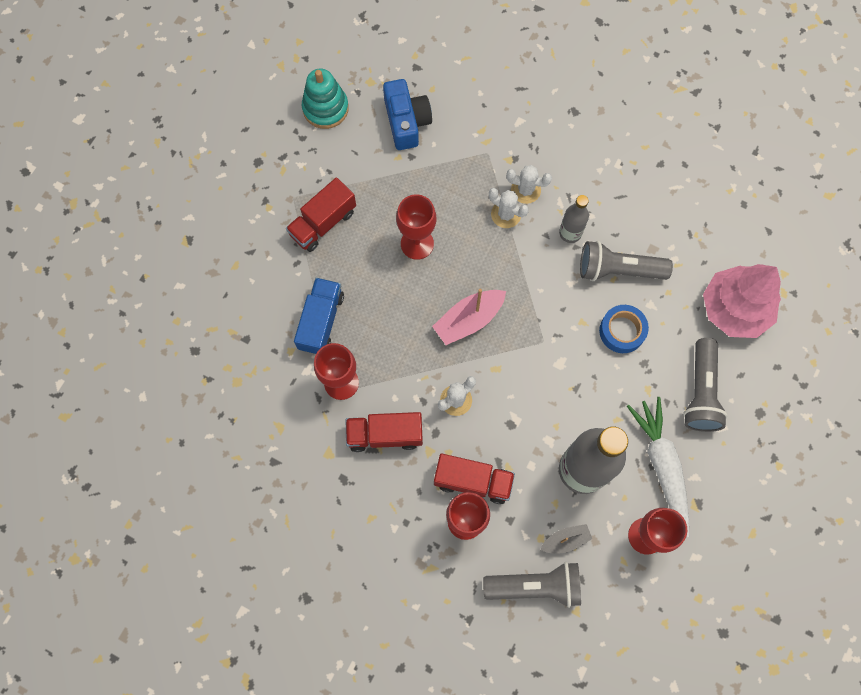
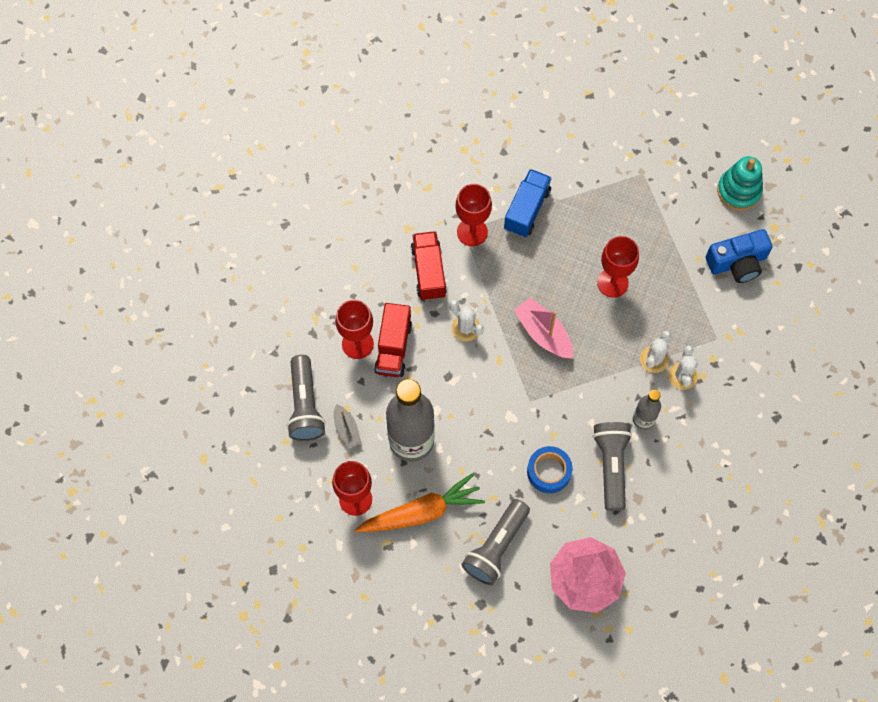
camera: 85 degrees right, 5 degrees down
red truck [286,177,356,252] -> none
blue truck [294,278,344,354] -> blue truck turned 75 degrees counterclockwise [504,169,552,237]
white carrot [627,397,689,537] -> orange carrot [355,473,485,532]
grey flashlight [683,338,728,432] -> grey flashlight turned 60 degrees counterclockwise [462,499,530,585]

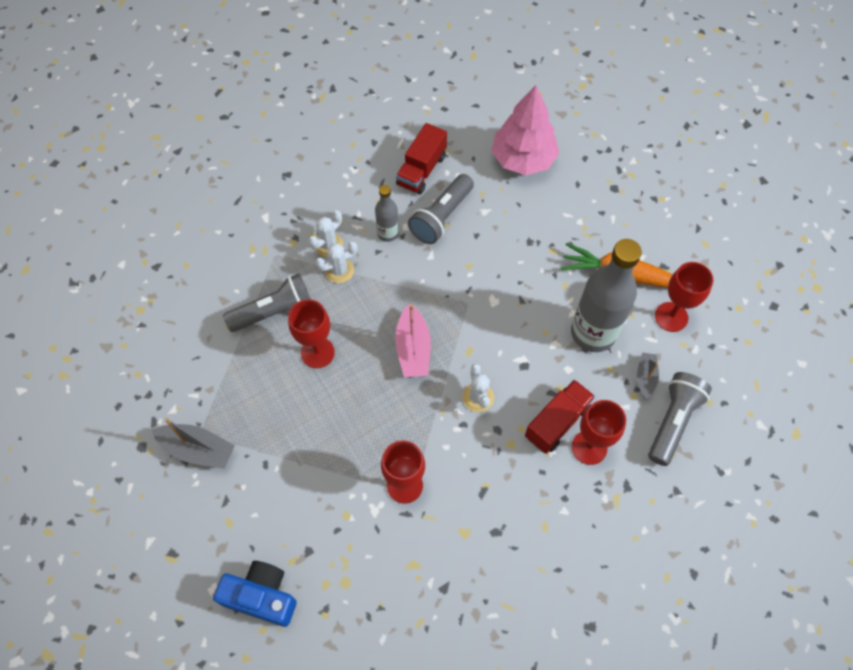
camera: 145 degrees left, 5 degrees down
red truck [411,231,447,301] -> red truck moved to [396,123,447,194]
grey flashlight [462,499,530,585] -> grey flashlight moved to [223,274,311,332]
blue truck [504,169,552,237] -> none
blue tape [527,446,572,493] -> none
blue camera [706,229,773,283] -> blue camera moved to [213,561,297,627]
turquoise stacking toy [717,156,763,211] -> none
none -> grey boat [152,418,235,469]

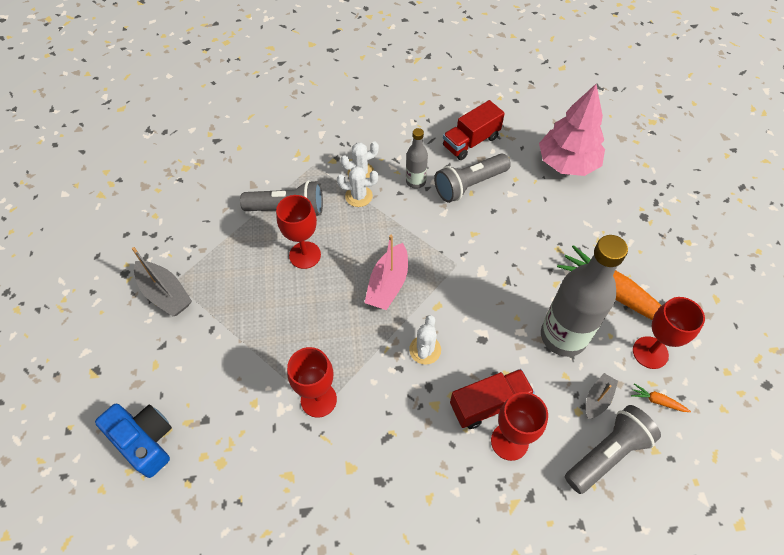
camera: 25 degrees right, 5 degrees down
none -> orange carrot [631,384,691,412]

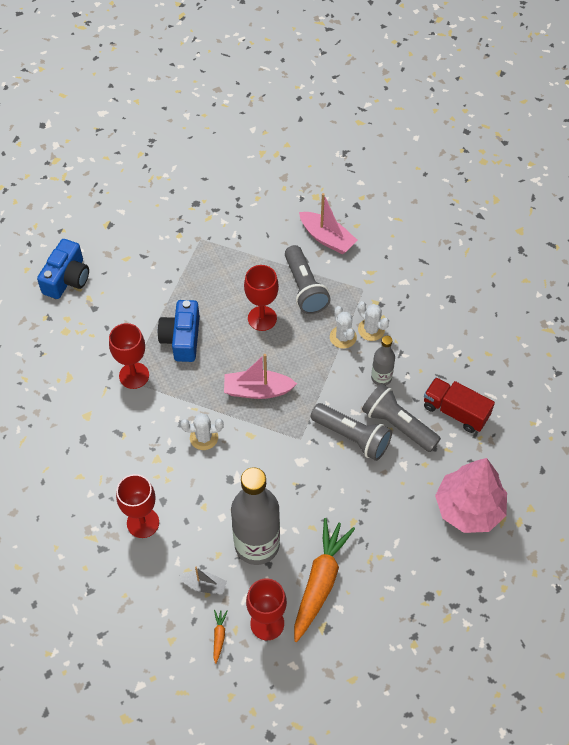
camera: 70 degrees right, 0 degrees up
grey boat [132,247,192,316] -> none
red truck [450,369,535,429] -> none
grey flashlight [565,405,661,494] -> grey flashlight moved to [311,403,392,461]
none -> blue camera [158,300,200,362]
none -> pink boat [299,193,357,254]

